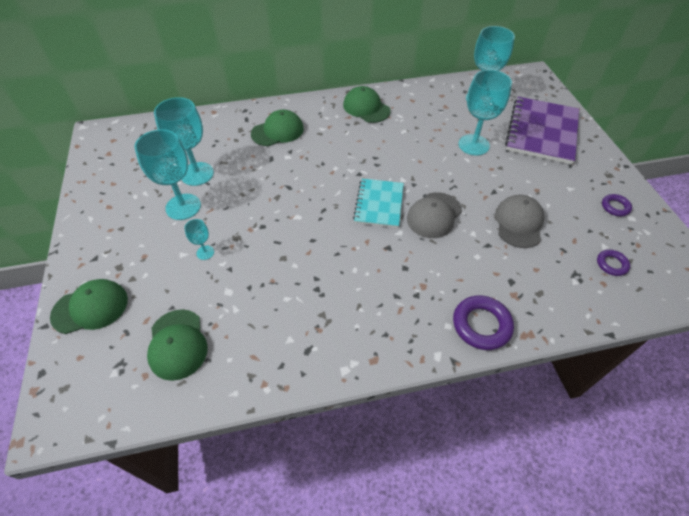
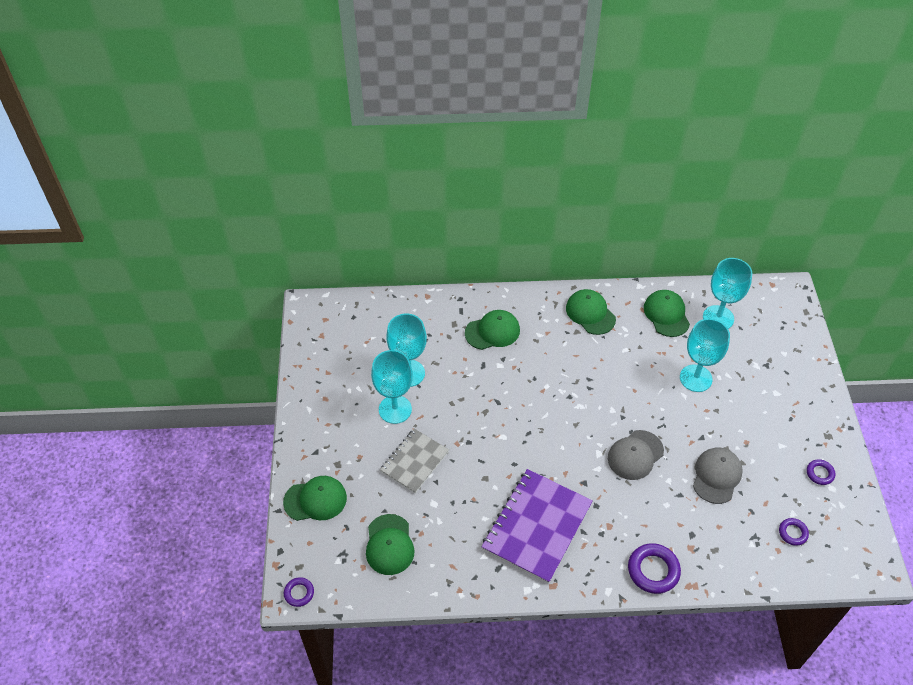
camera: 10 degrees right, 0 degrees up
turquoise goblet [184,219,214,260] -> grey notebook [380,429,449,493]
turquoise notebook [353,179,404,228] -> none
purple notebook [505,97,579,164] -> purple notebook moved to [481,469,593,584]
none -> purple ring [284,577,314,607]
none -> green cap [644,290,690,337]

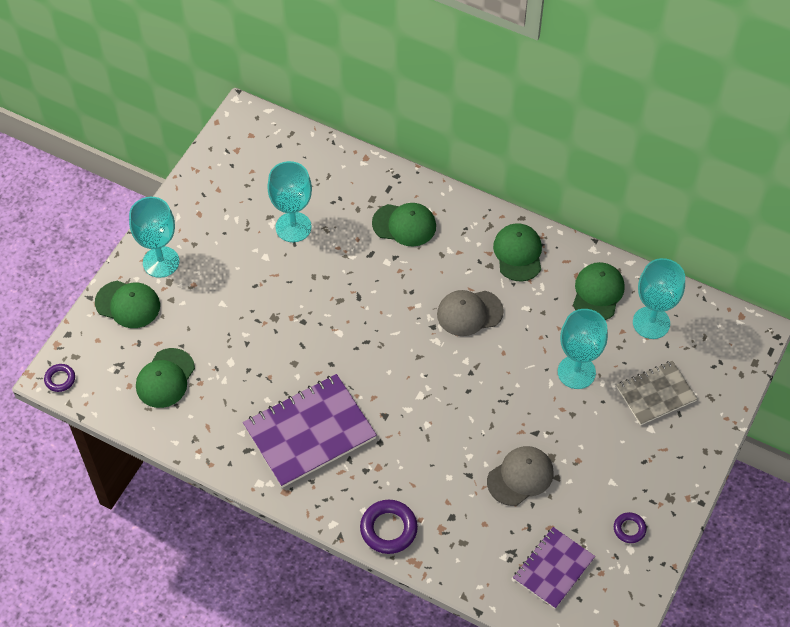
camera: 30 degrees right, 5 degrees up
turquoise goblet [371,350,413,424] -> turquoise goblet moved to [129,197,179,278]
grey notebook [380,429,449,493] -> grey notebook moved to [617,361,697,425]
grey cap [608,430,664,480] -> grey cap moved to [437,290,504,336]
purple ring [779,518,809,546] -> purple notebook [513,527,595,609]

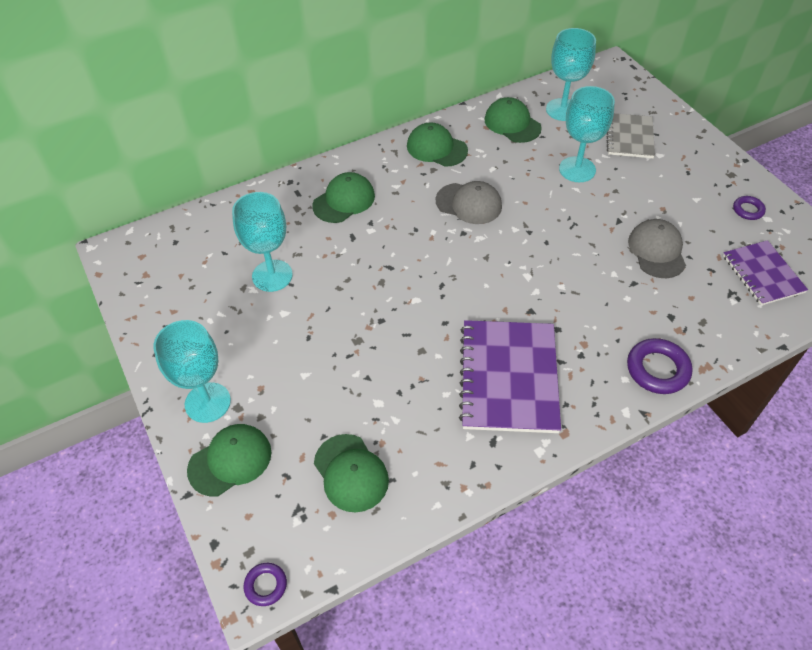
camera: 55 degrees left, 5 degrees down
grey cap [437,290,504,336] -> grey cap turned 90 degrees counterclockwise [436,181,502,224]

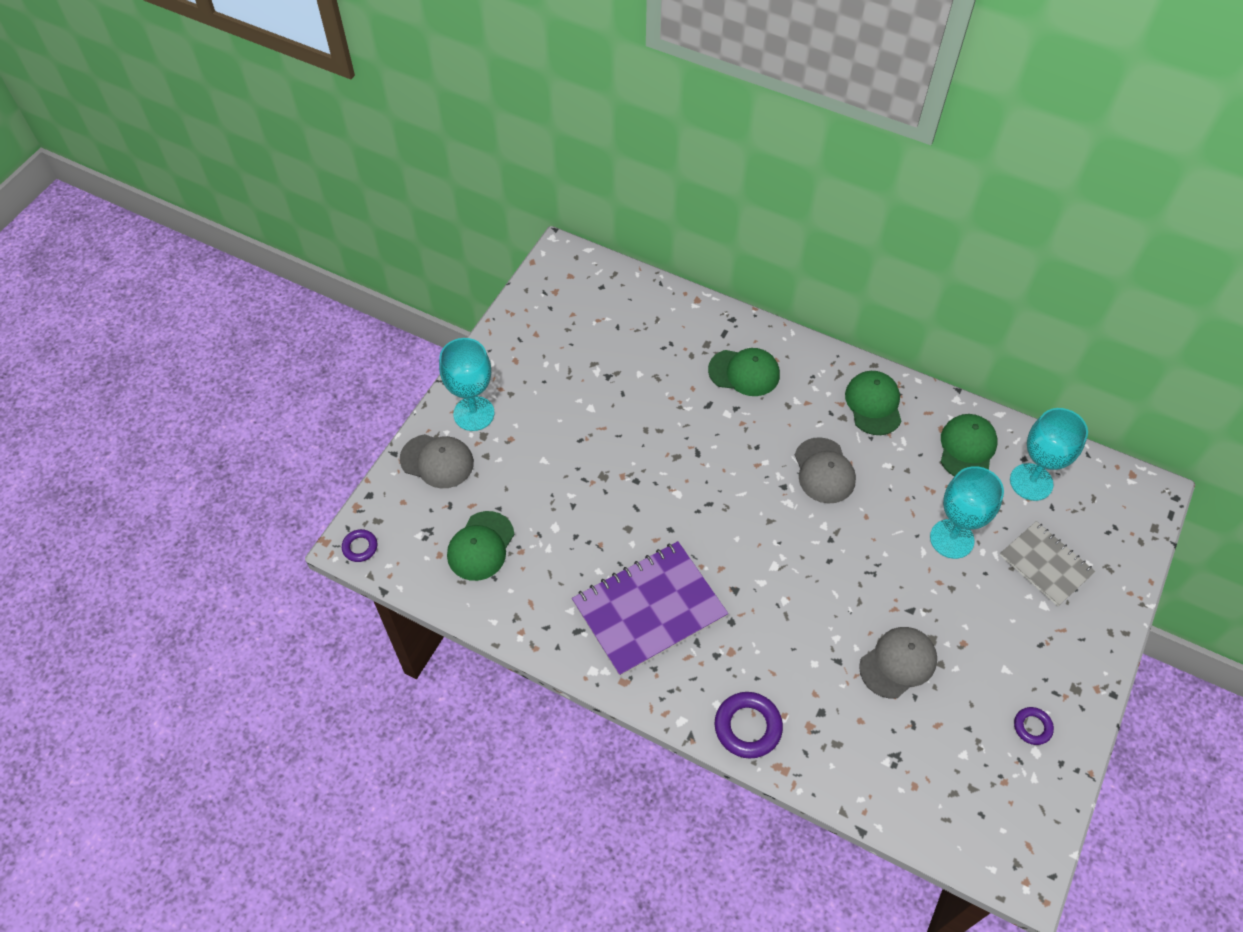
camera: 55 degrees right, 5 degrees up
green cap [187,424,271,496] -> grey cap [400,434,474,488]
turquoise goblet [232,192,293,292] -> none
grey notebook [607,113,655,158] -> grey notebook turned 75 degrees clockwise [1000,521,1095,606]
purple notebook [723,240,808,305] -> none

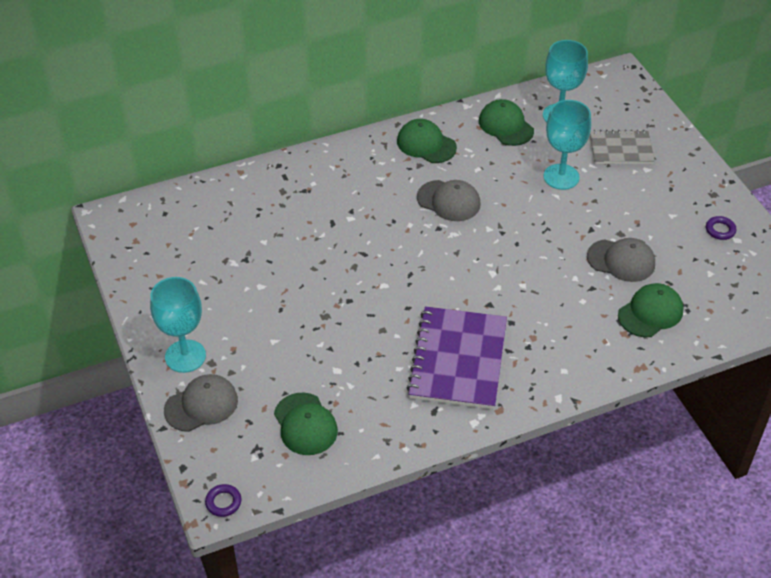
camera: 50 degrees left, 10 degrees down
green cap [708,348,780,396] -> green cap moved to [618,283,684,337]
purple ring [714,692,783,758] -> none
grey cap [859,627,937,699] -> grey cap turned 105 degrees clockwise [587,238,655,282]

